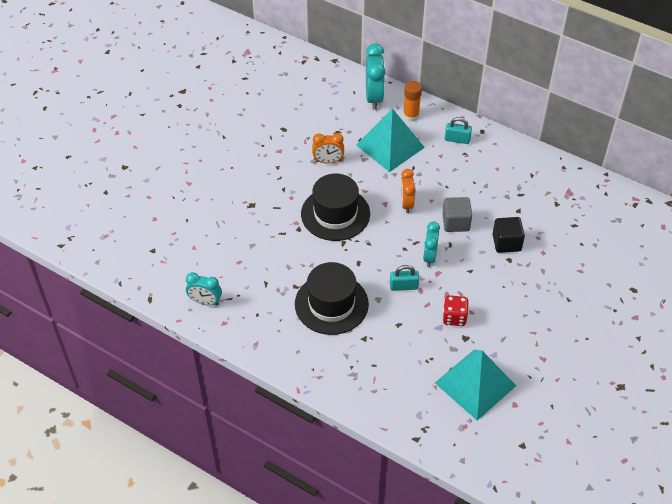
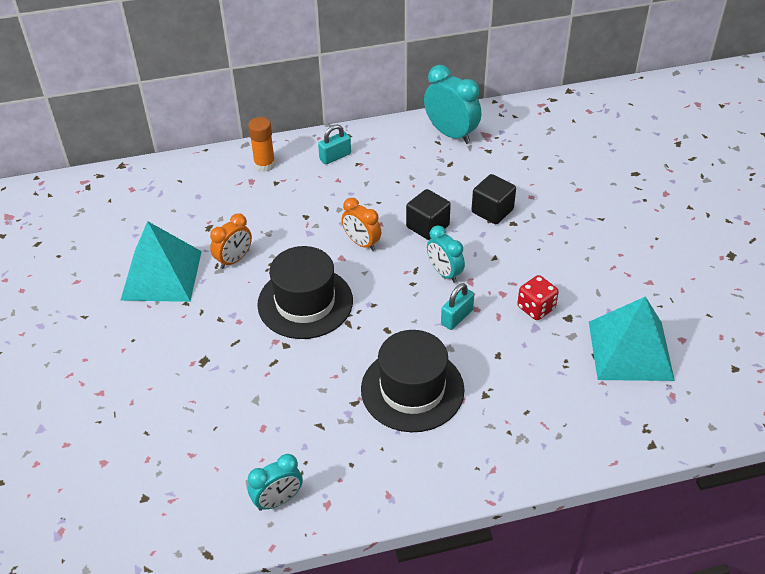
camera: 45 degrees left, 5 degrees down
turquoise pyramid [356,108,425,172] -> turquoise pyramid moved to [120,221,202,302]
turquoise clock [366,43,385,110] -> turquoise clock moved to [424,65,481,144]
grey cube [442,197,472,232] -> black cube [406,189,451,240]

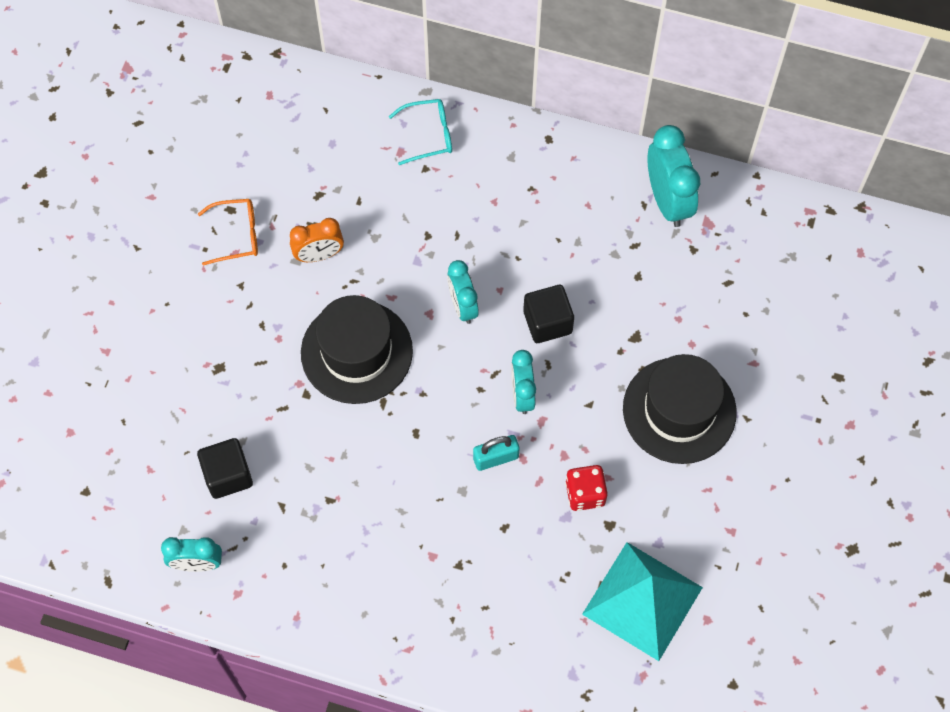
camera: 30 degrees right, 20 degrees up
turquoise pyramid [120,221,202,302] -> orange glasses [198,199,258,266]
orange glue stick [248,117,275,172] -> turquoise glasses [389,99,452,165]
turquoise padlock [318,124,351,165] -> none
orange clock [342,198,381,251] -> turquoise clock [447,260,479,324]
black hat [361,330,465,432] -> black hat moved to [623,354,737,464]
black cube [471,174,516,224] -> black cube moved to [197,438,253,499]

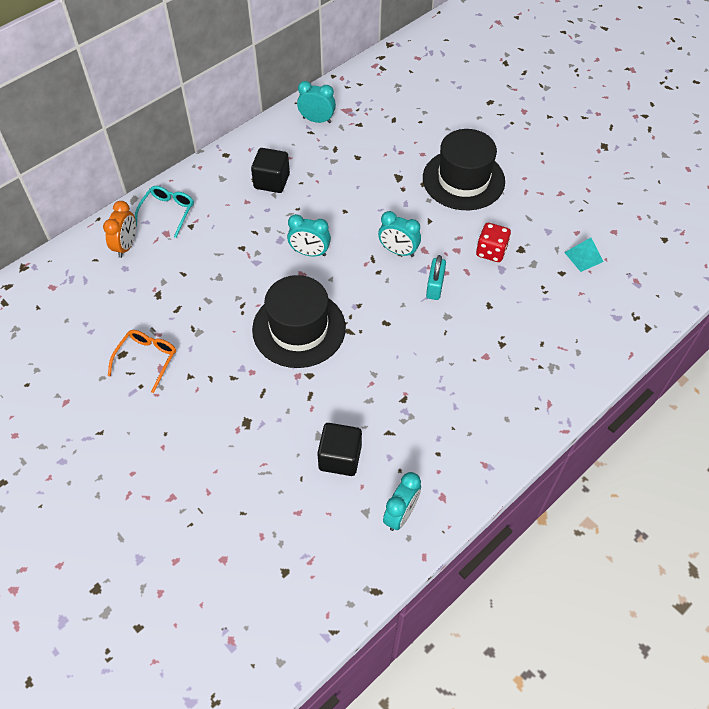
camera: 60 degrees left, 10 degrees down
orange clock [290,218,344,262] -> orange clock moved to [103,201,136,258]
black cube [523,285,574,343] -> black cube moved to [251,148,290,193]
turquoise pyramid [582,542,703,661] -> turquoise pyramid [564,238,604,272], size x0.43
turquoise clock [648,125,700,227] -> turquoise clock [297,81,336,123], size x0.64

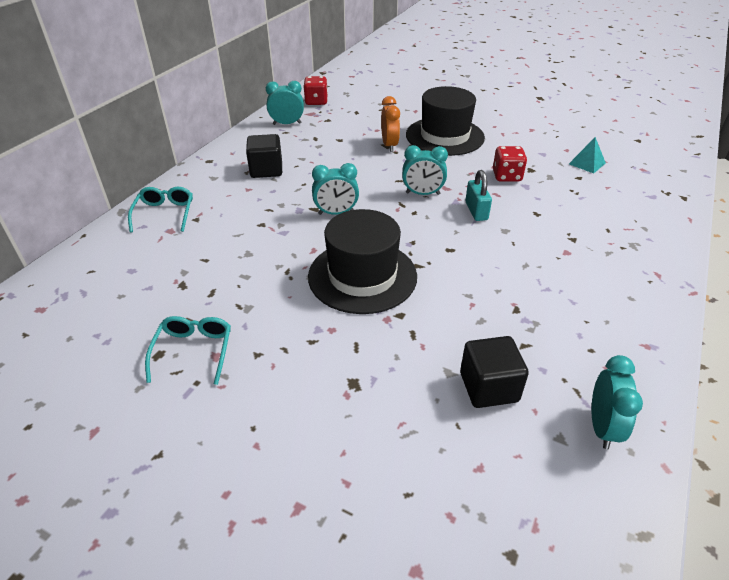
camera: 20 degrees left, 15 degrees down
orange clock [103,201,136,258] -> orange clock moved to [381,96,400,152]
orange glasses [108,330,176,393] -> turquoise glasses [145,316,231,385]
none -> red dice [303,76,328,105]

